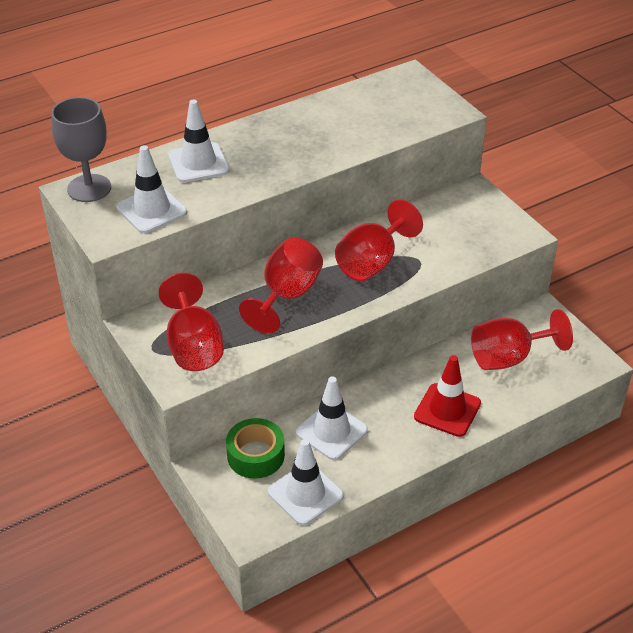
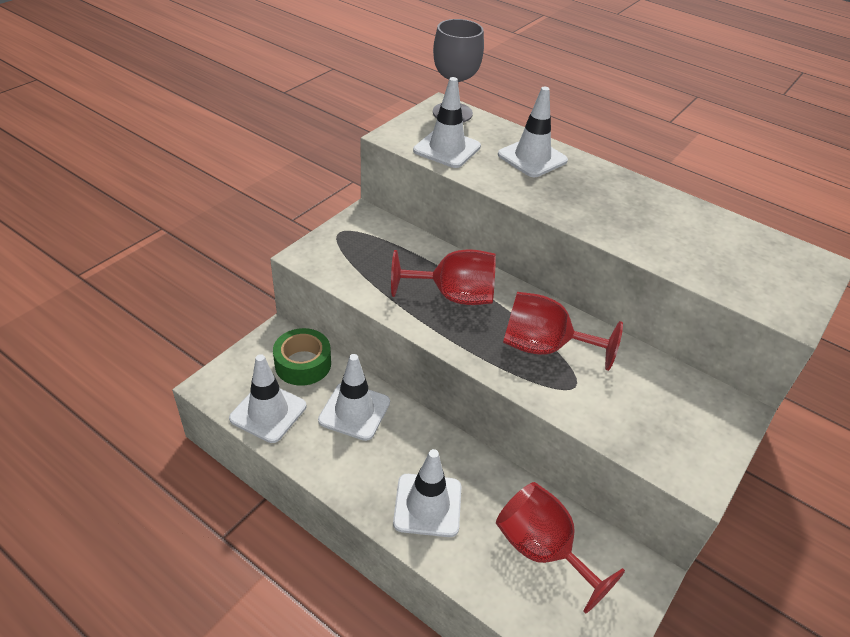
camera: 65 degrees right, 0 degrees up
red goblet [159,273,224,371] -> none
red traffic cone [414,355,481,437] -> white traffic cone [393,449,461,537]

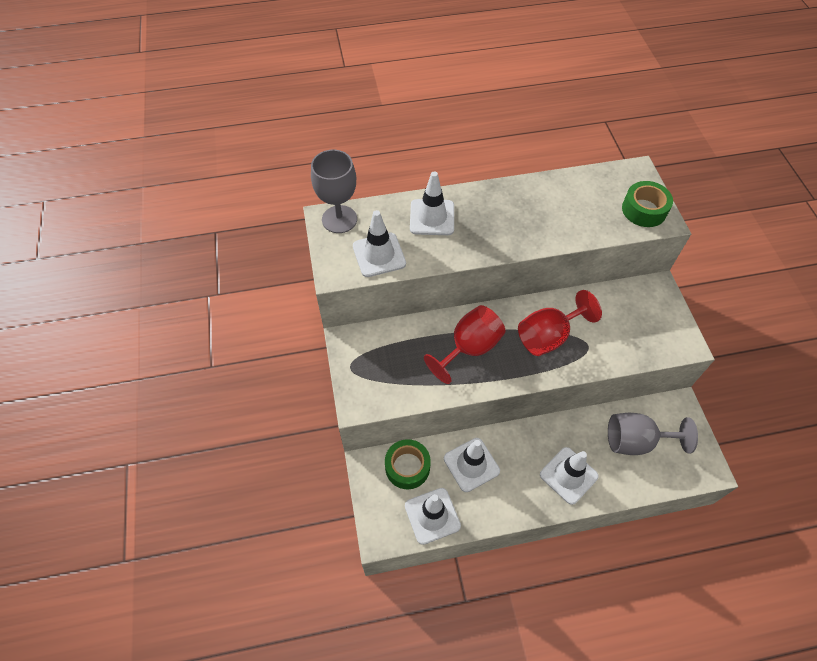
camera: 45 degrees left, 15 degrees up
red goblet [496,482,625,614] -> grey goblet [608,413,698,455]
none -> green tape [622,181,673,227]

